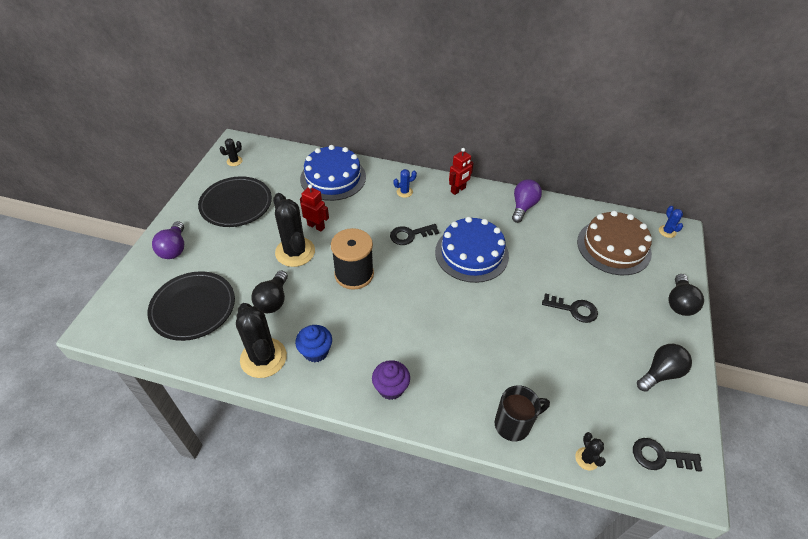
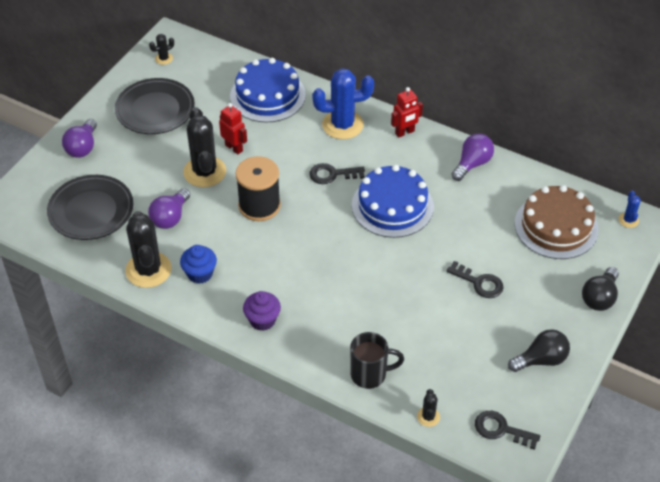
camera: 15 degrees right, 0 degrees up
black light bulb [251,271,288,313] -> purple light bulb [148,188,190,229]
blue cactus [393,169,417,198] -> blue cactus [312,68,374,139], size x2.19

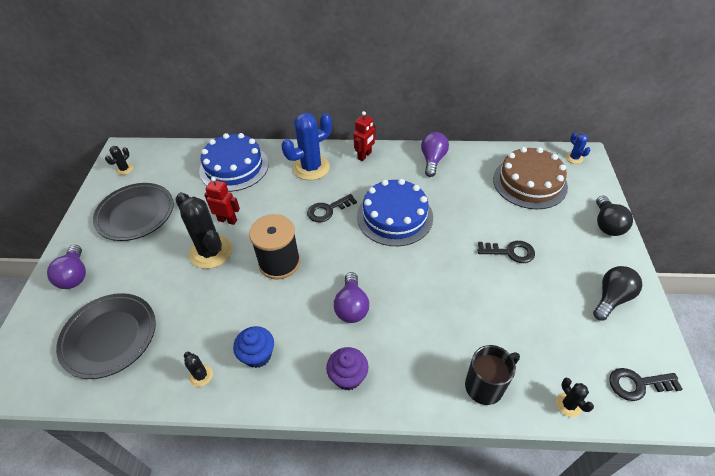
camera: 25 degrees left, 0 degrees up
black cactus [125,211,171,288] -> black cactus [184,352,213,387], size x0.46
purple light bulb [148,188,190,229] -> purple light bulb moved to [334,272,369,323]

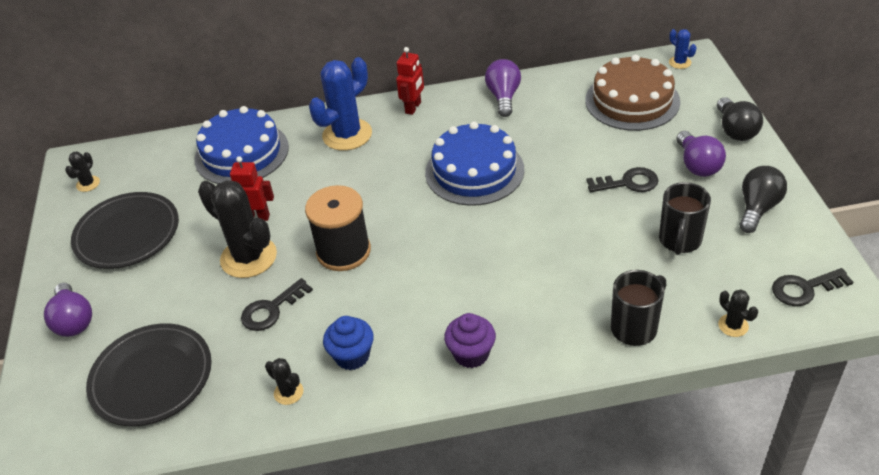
camera: 10 degrees left, 5 degrees down
black key [307,194,357,222] -> black key moved to [241,278,313,331]
purple light bulb [334,272,369,323] -> purple light bulb moved to [676,131,726,177]
none -> black mug [659,182,711,255]

